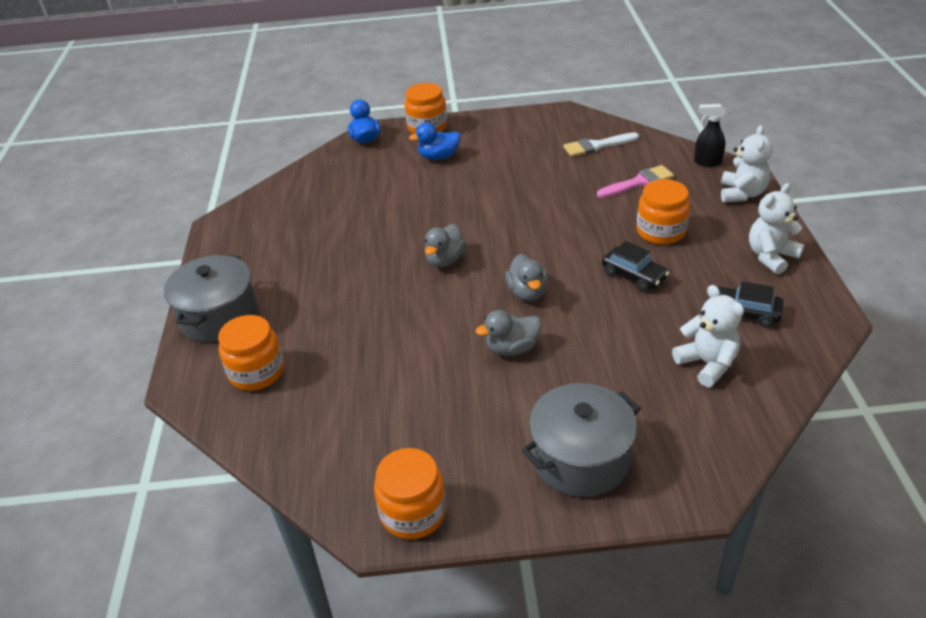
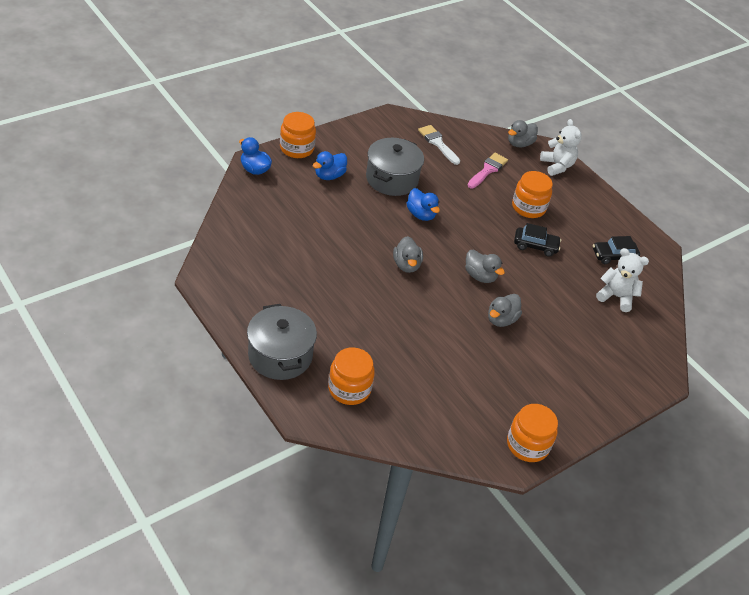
camera: 40 degrees left, 5 degrees up
grey pot [522,383,641,497] -> grey pot moved to [366,138,424,196]
white brush [563,132,639,157] -> white brush turned 105 degrees clockwise [418,125,460,165]
black spray bottle [694,104,726,167] -> grey duck [508,120,538,147]
white teddy bear [749,183,805,275] -> none
none -> blue duck [406,188,440,221]

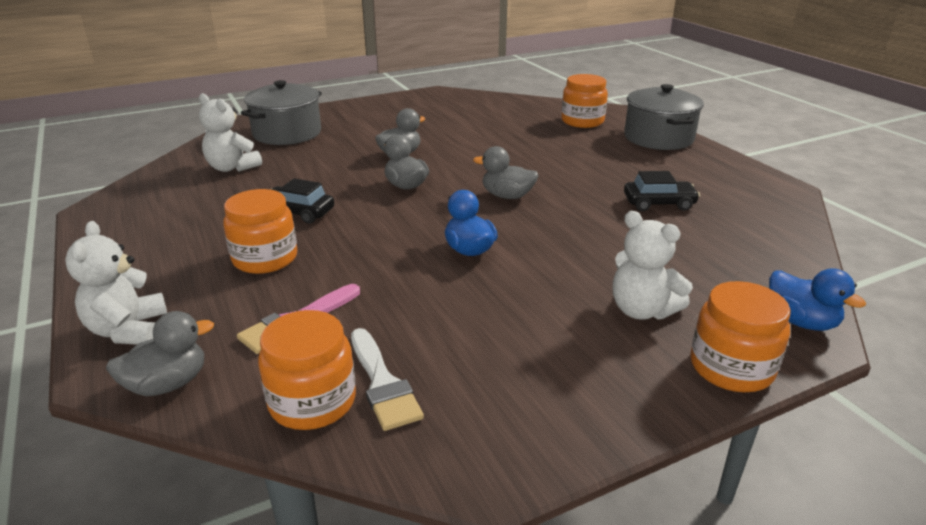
camera: 165 degrees left, 15 degrees down
blue duck [313,151,347,180] -> white teddy bear [613,211,693,319]
grey pot [366,138,424,196] -> grey pot moved to [241,80,322,145]
grey duck [393,236,423,273] -> grey duck turned 75 degrees counterclockwise [473,146,539,199]
orange jar [507,404,558,462] -> orange jar moved to [258,310,356,430]
black car [593,236,640,264] -> black car moved to [624,171,700,211]

